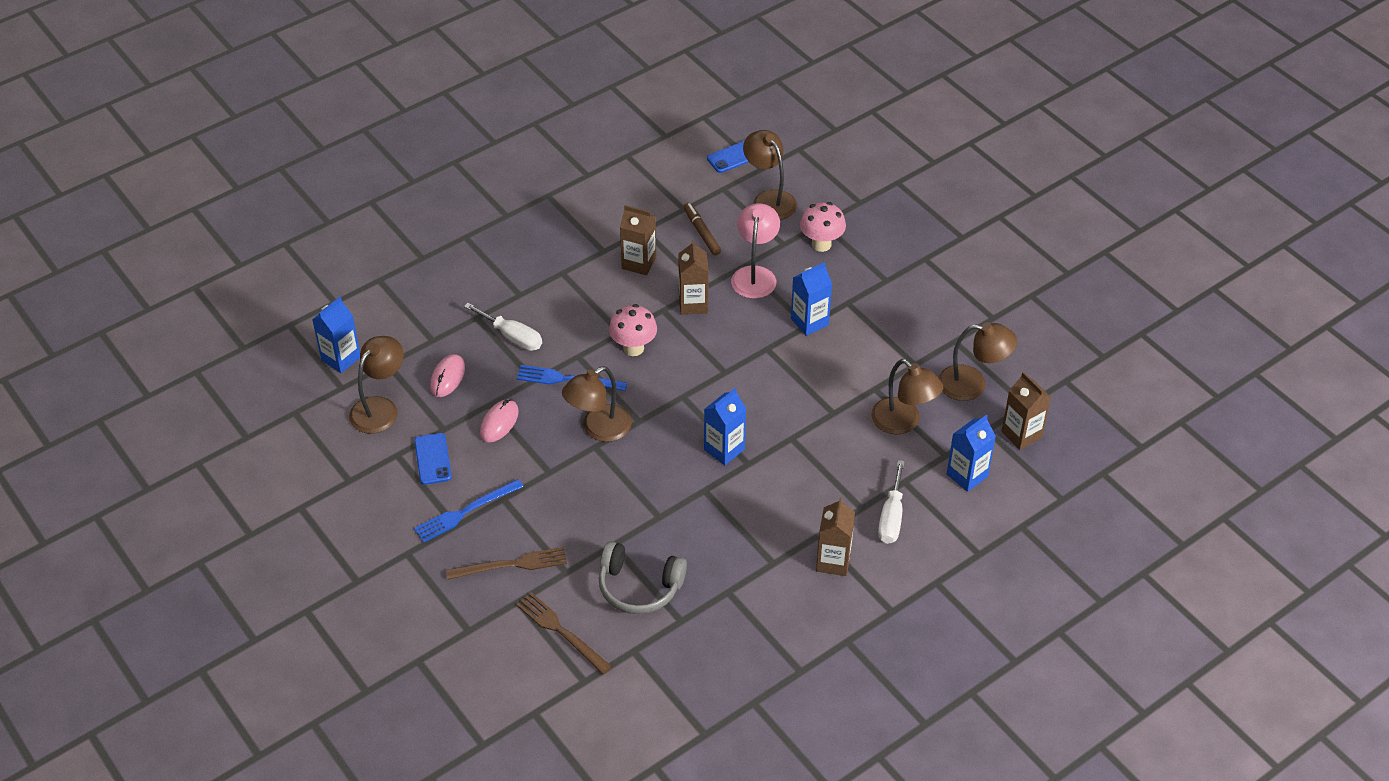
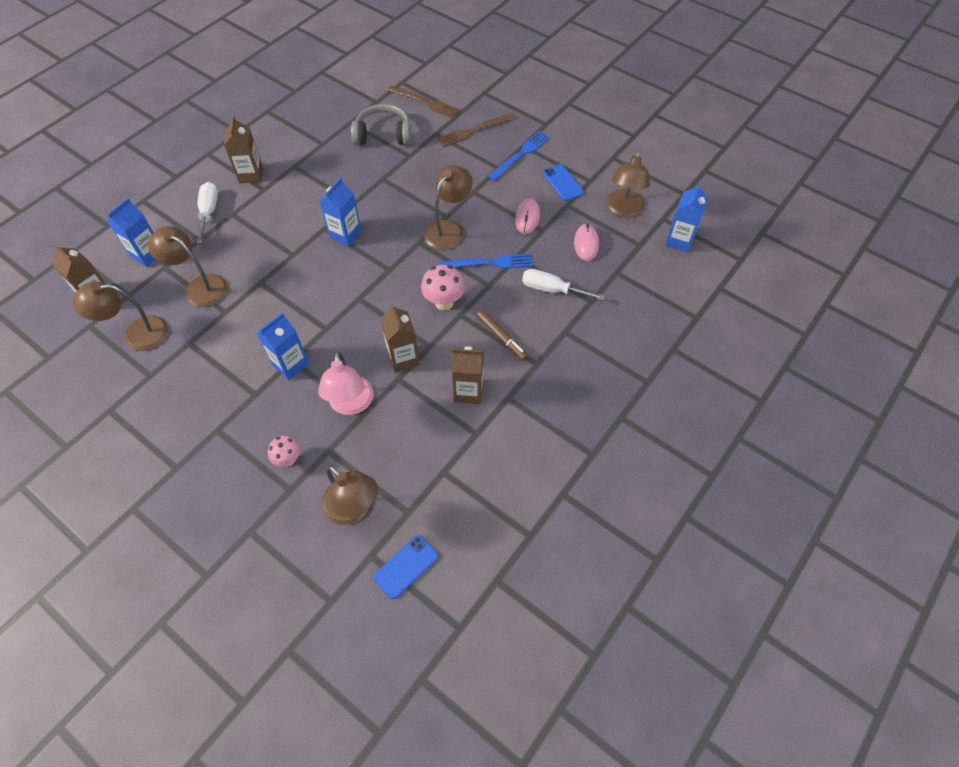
camera: 165 degrees right, 10 degrees up
brown marker [684,203,721,255] -> brown marker moved to [476,310,528,361]
pink mushroom [800,202,846,252] -> pink mushroom [268,436,300,467], size x0.65

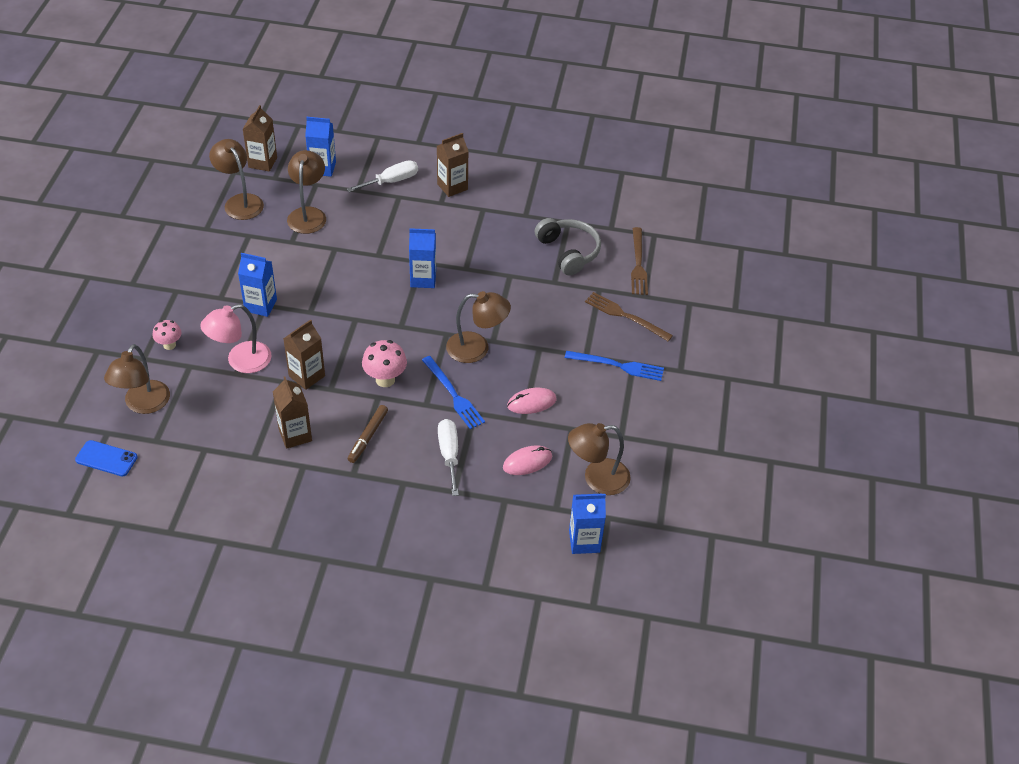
camera: 60 degrees right, 10 degrees down
blue phone [543,164,584,201] -> none

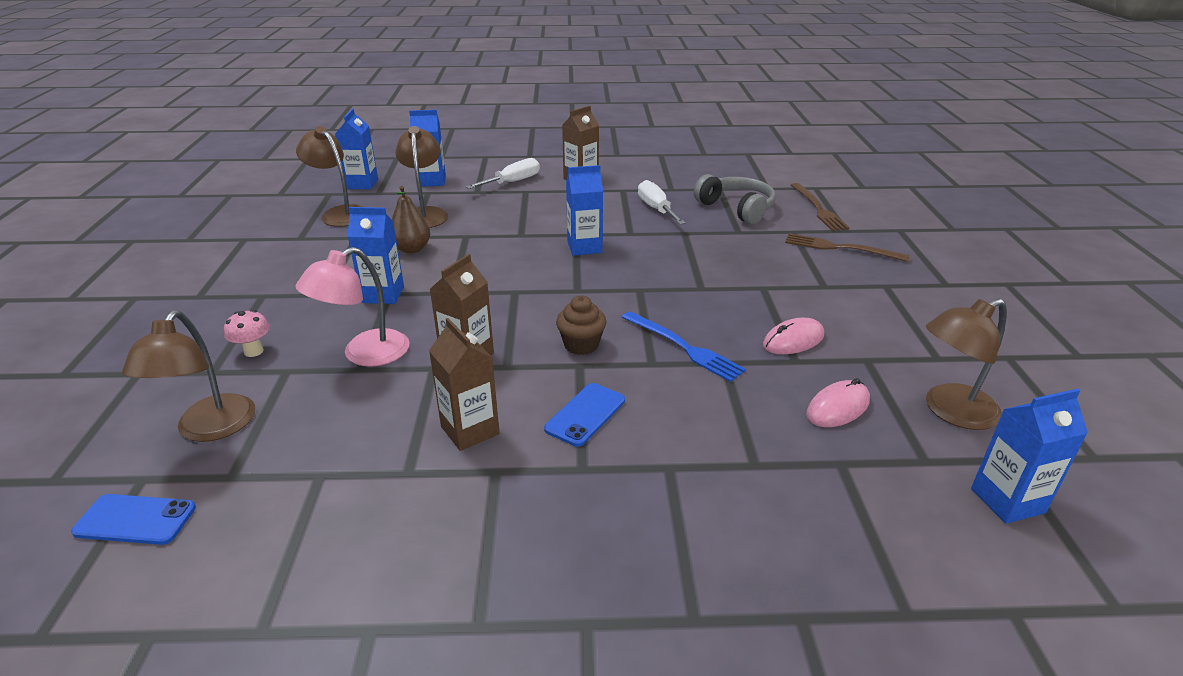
camera: 10 degrees left, 15 degrees down
brown carton [243,105,277,172] -> blue carton [335,109,378,189]
brown marker [348,405,388,463] -> blue phone [544,383,625,447]
pink mushroom [362,340,407,387] -> brown cupcake [556,295,607,355]
white screwdriver [438,419,459,496] -> white screwdriver moved to [638,180,685,225]
brown lamp [446,291,511,363] -> none
blue fork [565,351,664,381] -> none
none -> brown pear [392,186,430,253]

